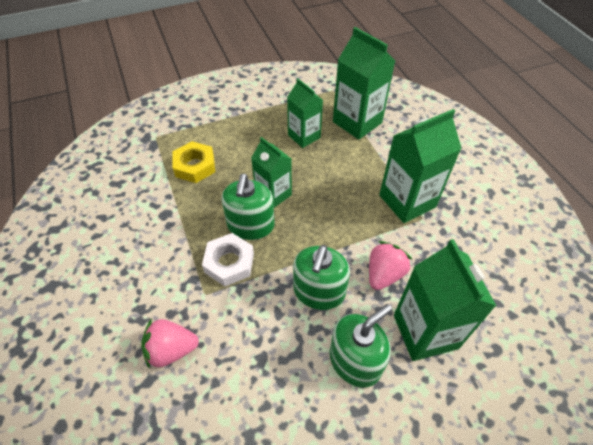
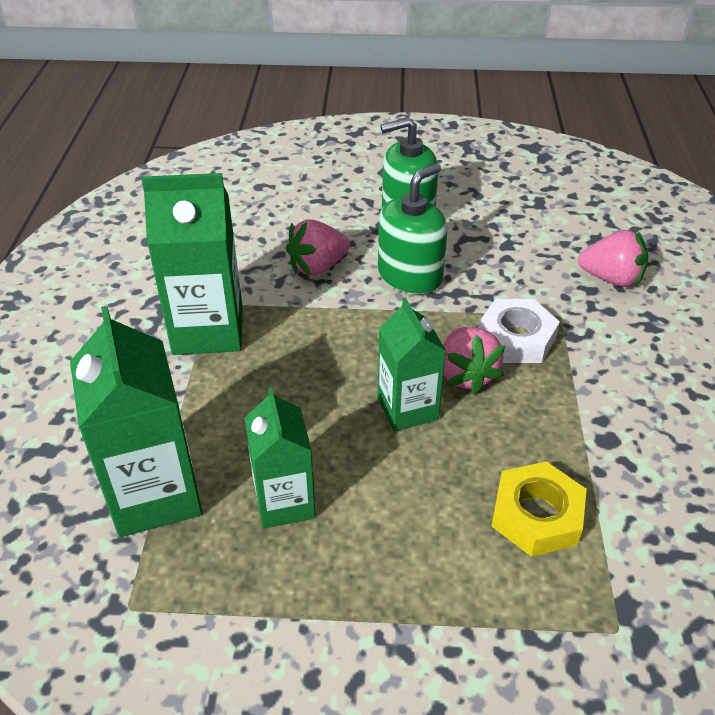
camera: 155 degrees left, 10 degrees down
green soap dispenser [222,174,275,240] -> pink strawberry [443,327,505,394]
green carton [394,239,496,361] -> none

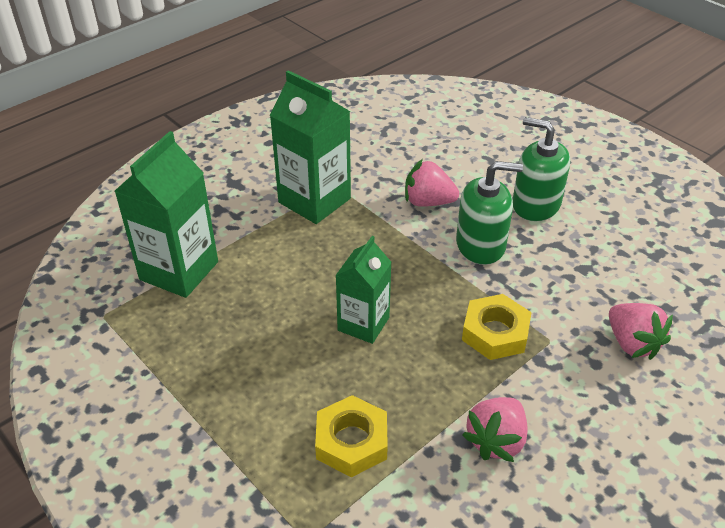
camera: 45 degrees right, 0 degrees up
green carton [244,387,316,529] -> none
pink strawberry [443,327,505,394] -> pink strawberry moved to [462,397,528,462]
white nut [478,299,560,363] -> yellow nut [462,294,532,360]

